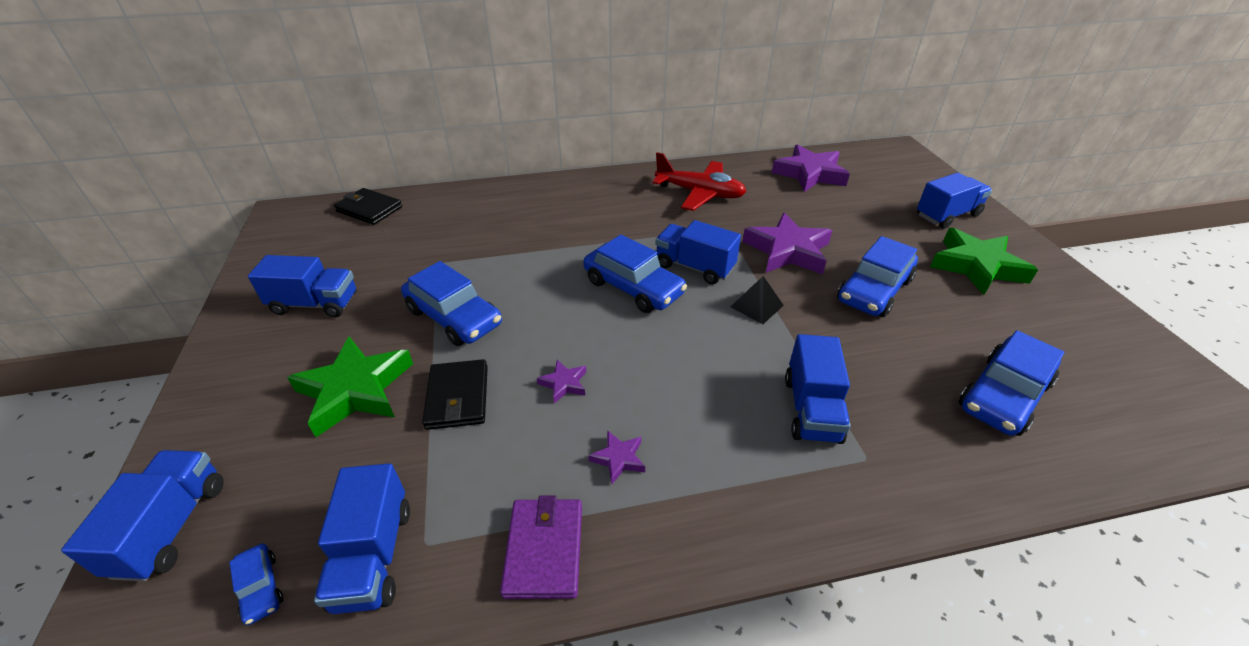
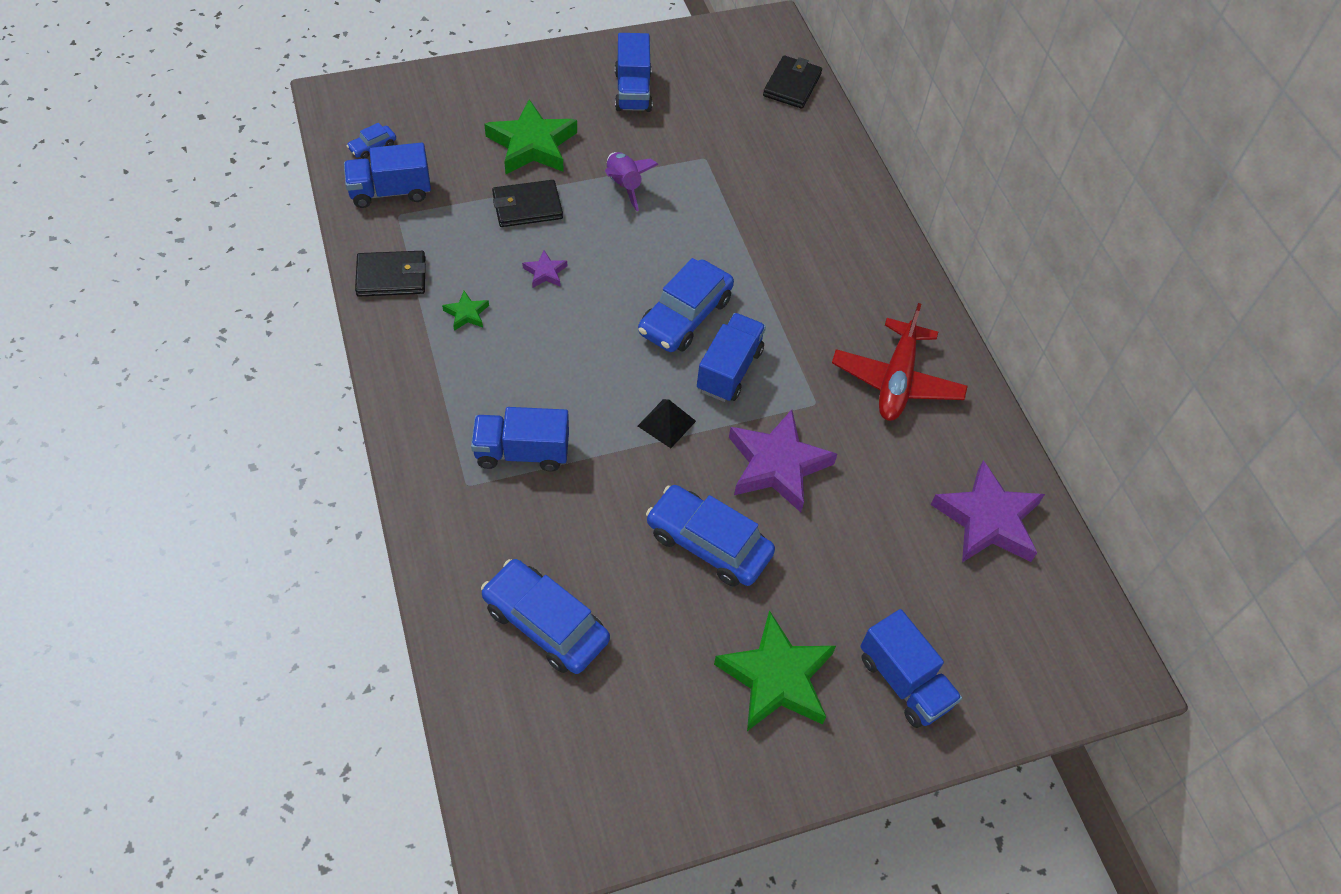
camera: 80 degrees right, 15 degrees up
blue truck [61,450,224,581] -> none
blue car [401,261,502,346] -> purple rocket [605,152,659,211]
purple wallet [500,496,582,599] -> black wallet [355,251,426,297]
purple star [588,430,645,484] -> green star [442,291,489,331]

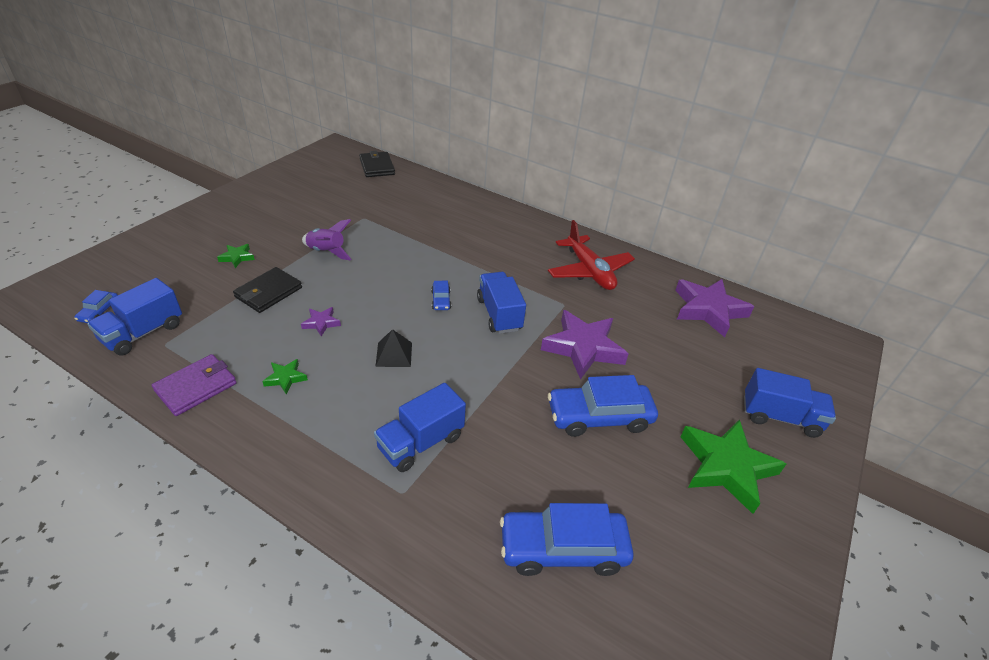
camera: 40 degrees left, 15 degrees down
black wallet [355,251,426,297] -> purple wallet [152,354,237,416]
green star [484,99,577,174] -> green star [217,244,255,268], size x0.45
blue truck [615,33,653,112] -> none
blue car [638,258,734,352] -> blue car [431,281,451,310], size x0.46
black pyramid [638,399,696,448] -> black pyramid moved to [375,329,412,367]

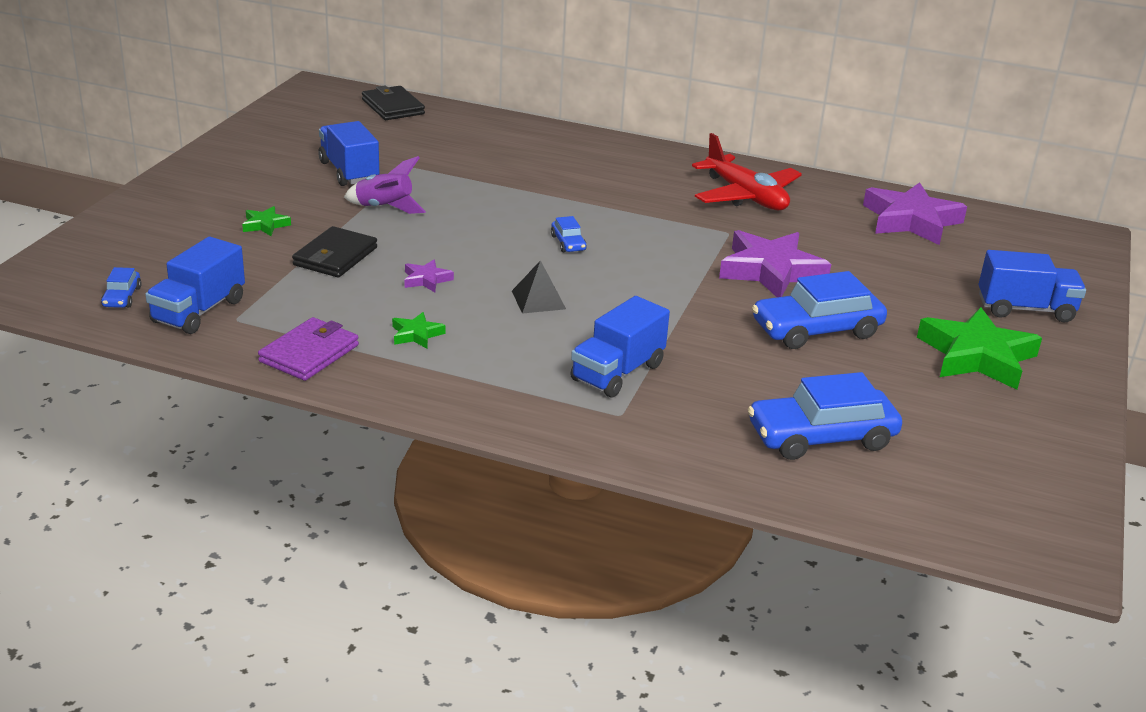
camera: 10 degrees left, 10 degrees down
blue truck [477,272,526,334] -> blue truck moved to [318,121,379,186]

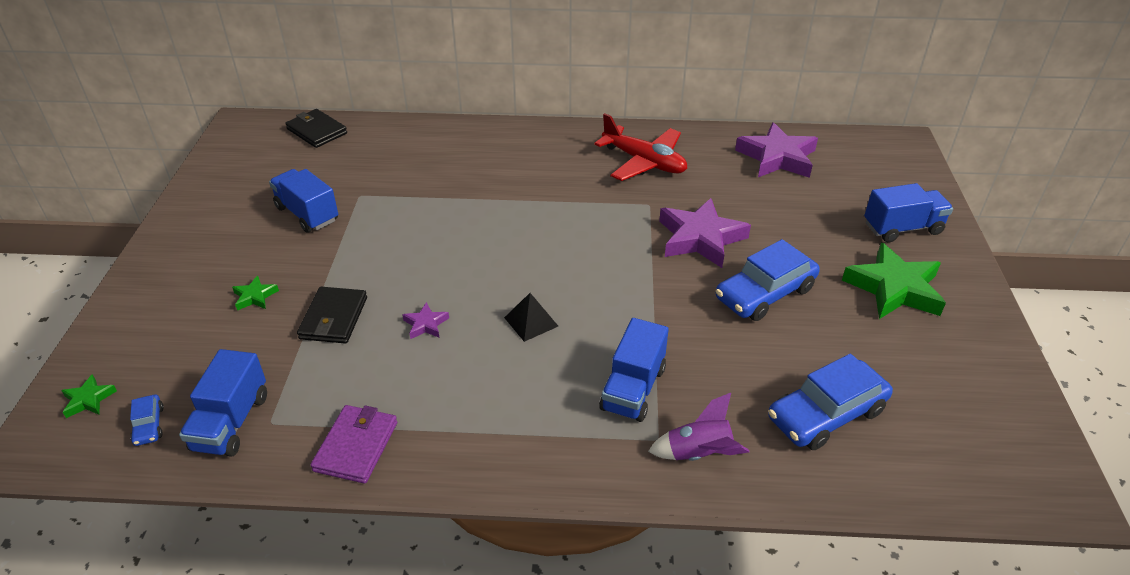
camera: 15 degrees left, 10 degrees up
purple rocket [344,156,426,214] -> purple rocket moved to [648,393,750,461]
green star [392,312,445,349] -> green star moved to [61,374,117,418]
blue car [551,216,587,252] -> none

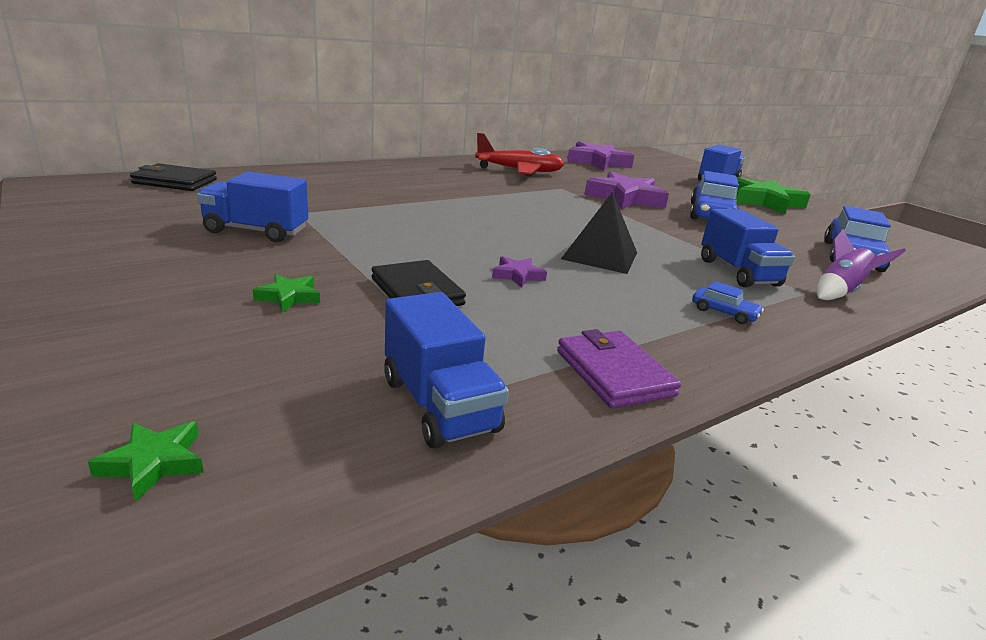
camera: 40 degrees left, 15 degrees down
blue car [130,394,164,446] -> blue car moved to [692,281,764,324]
black pyramid [504,293,558,342] -> black pyramid [561,192,637,274], size x1.56

